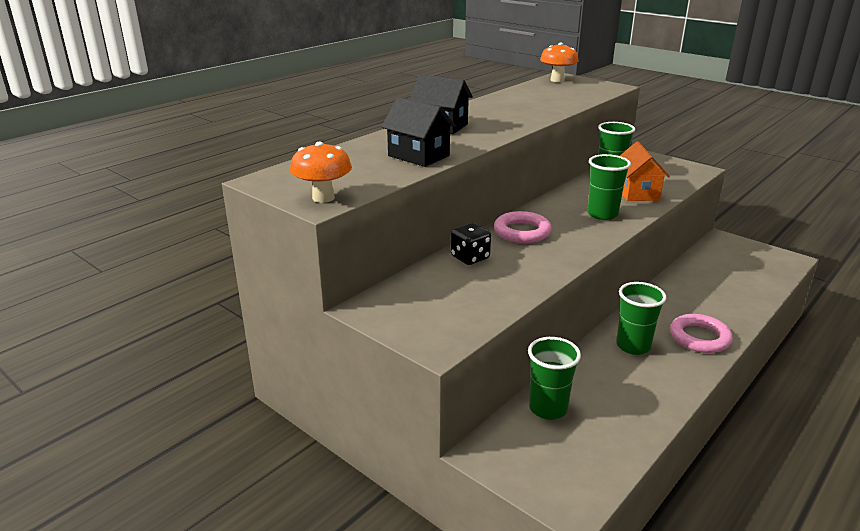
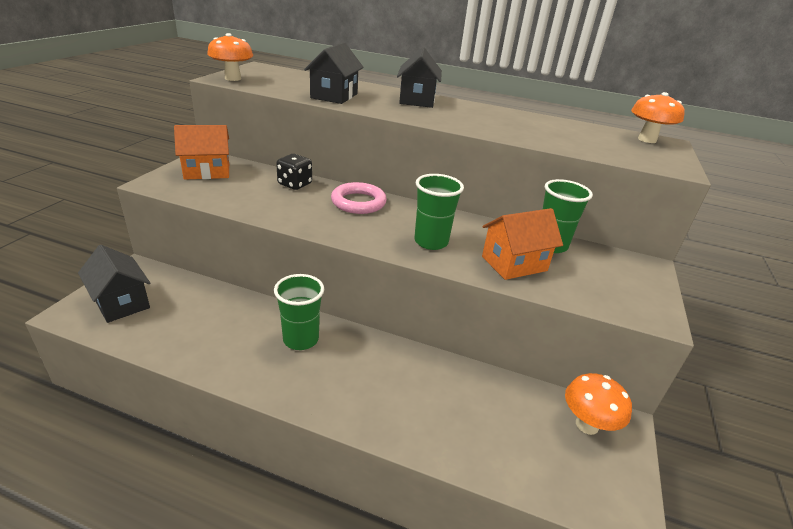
camera: 65 degrees right, 5 degrees up
green cup [528,337,581,420] -> none
pink ring [670,314,733,353] -> none
none -> black house [78,245,150,323]
none -> orange house [174,125,229,180]
none -> orange mushroom [565,373,632,435]

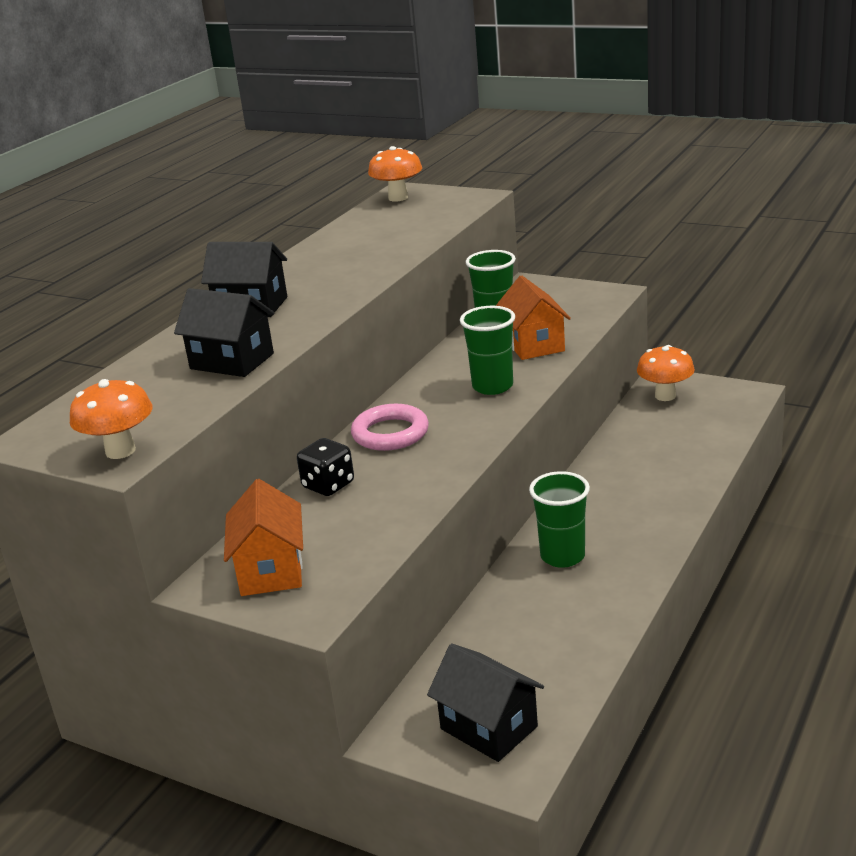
camera: 75 degrees left, 5 degrees down
black house [78,245,150,323] -> black house turned 75 degrees clockwise [427,643,544,762]

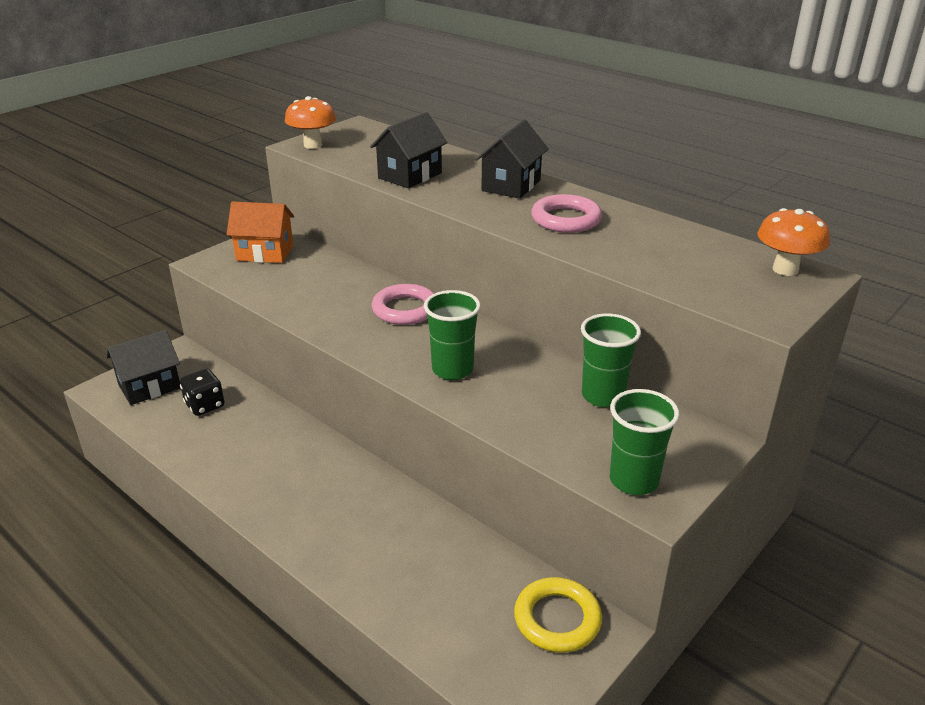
camera: 100 degrees right, 5 degrees up
black dice [297,438,354,496] -> black dice moved to [180,369,224,416]
orange house [496,275,571,360] -> none
green cup [529,471,590,568] -> green cup moved to [610,389,680,495]
orange mushroom [637,345,695,401] -> yellow ring [514,577,602,653]
none -> pink ring [531,194,602,233]

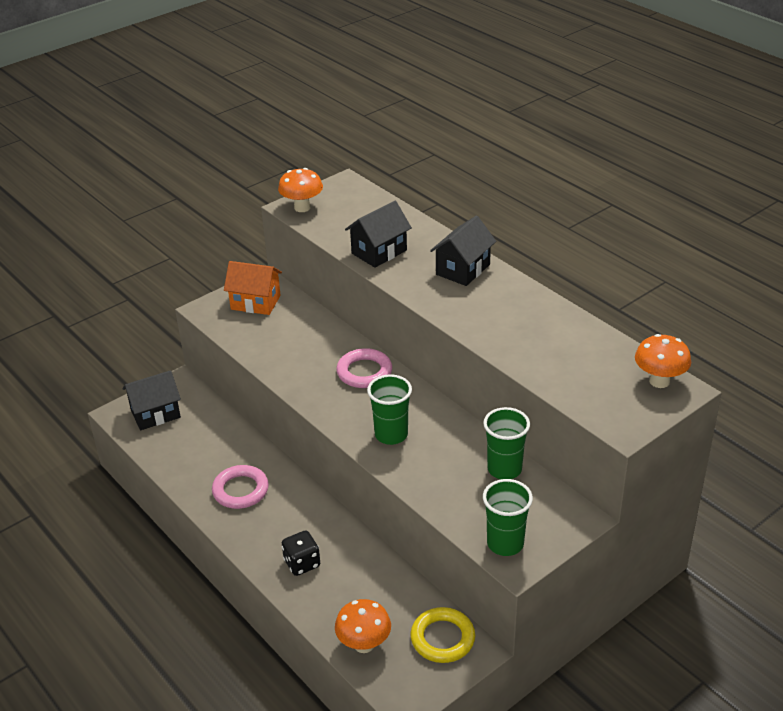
camera: 10 degrees right, 5 degrees up
black dice [180,369,224,416] -> black dice moved to [282,531,320,576]
pink ring [531,194,602,233] -> pink ring moved to [212,465,269,509]
none -> orange mushroom [335,599,391,653]

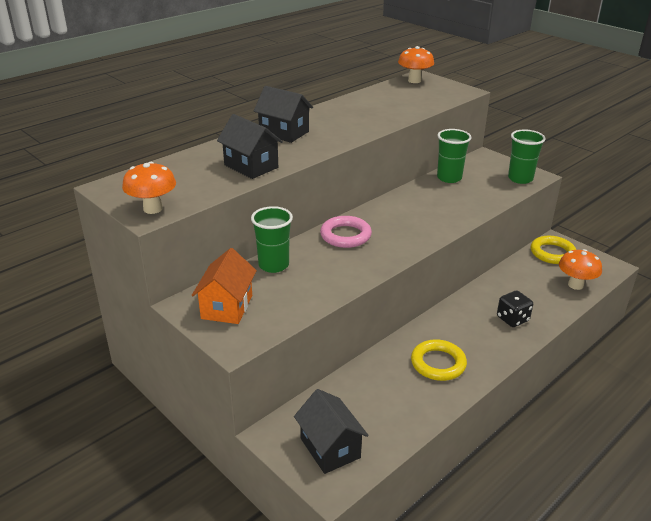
camera: 95 degrees left, 5 degrees down
pink ring [212,465,269,509] -> yellow ring [411,339,467,381]
green cup [367,374,412,445] -> green cup moved to [251,206,293,273]

